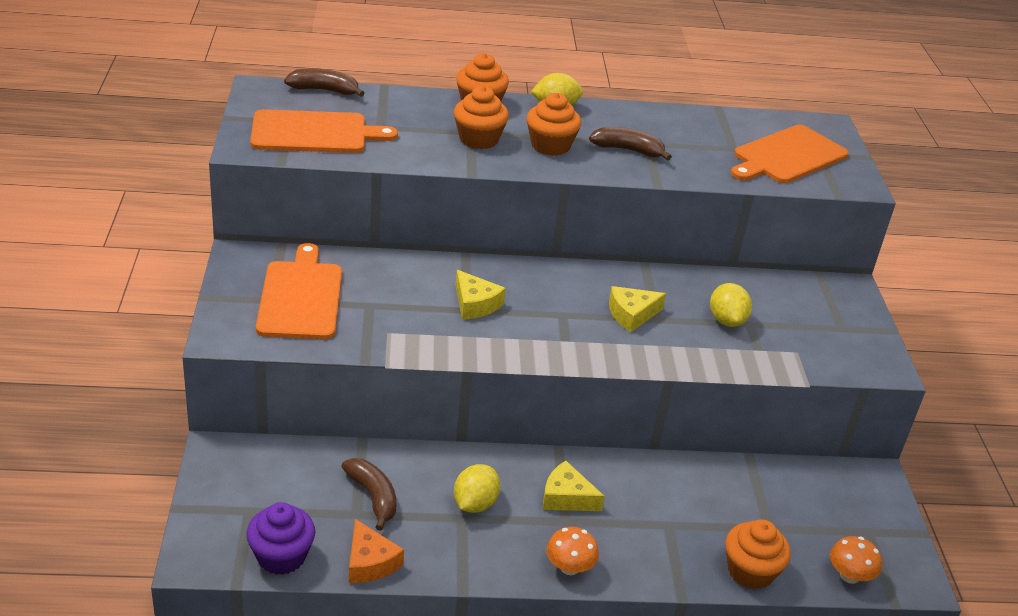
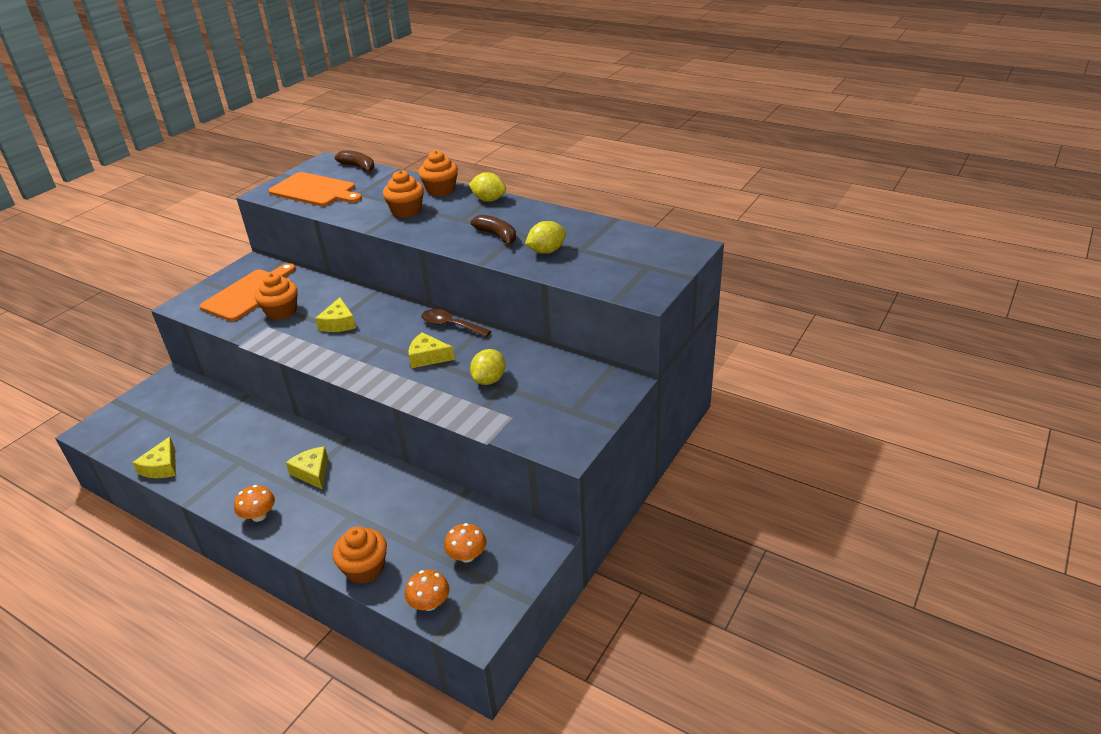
camera: 40 degrees right, 0 degrees up
purple cupcake [246,502,315,575] -> none
brown banana [341,458,396,531] -> none
orange cheese [349,519,404,583] -> yellow cheese [132,437,176,478]
yellow lemon [454,464,500,513] -> yellow lemon moved to [525,221,566,254]
orange cupcake [527,93,581,156] -> orange cupcake moved to [255,273,298,320]
orange cutting board [731,125,849,183] -> none
none -> brown spoon [421,309,491,337]
none -> orange mushroom [444,523,486,563]

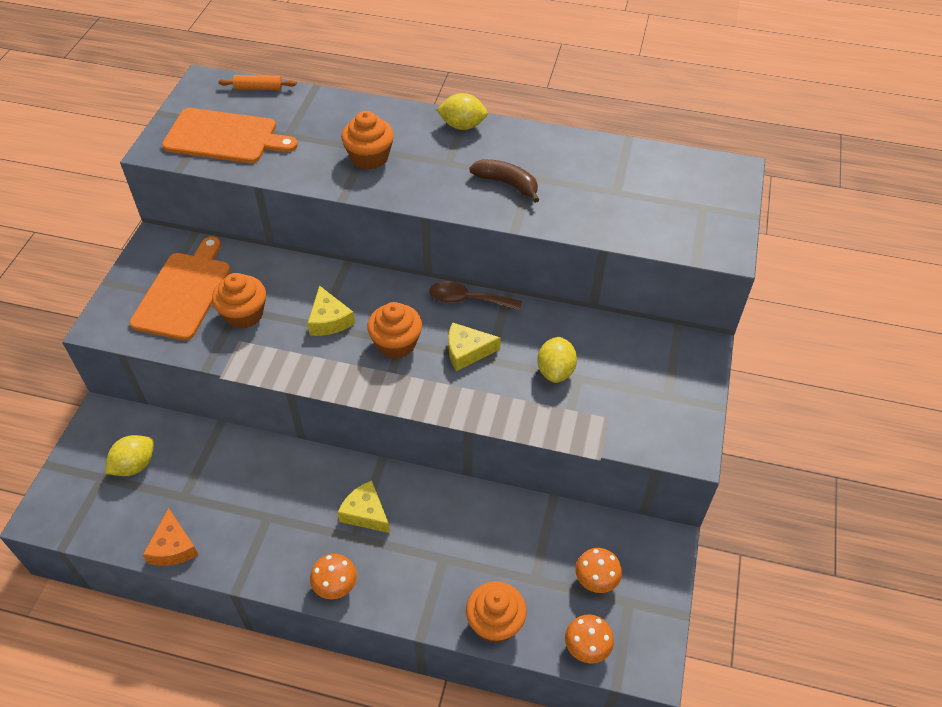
camera: 20 degrees left, 15 degrees up
yellow cheese [132,437,176,478] -> orange cheese [143,508,198,566]
brown banana [335,150,375,173] -> orange rolling pin [218,75,297,90]
orange cupcake [418,150,458,197] -> orange cupcake moved to [367,302,422,359]
yellow lemon [525,221,566,254] -> yellow lemon moved to [105,435,154,476]

